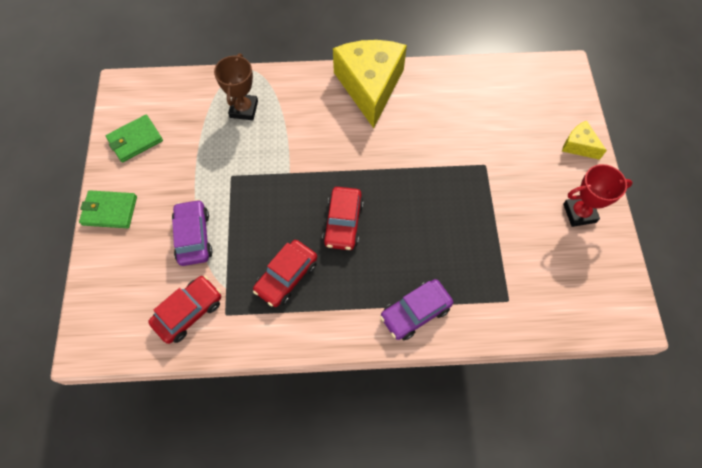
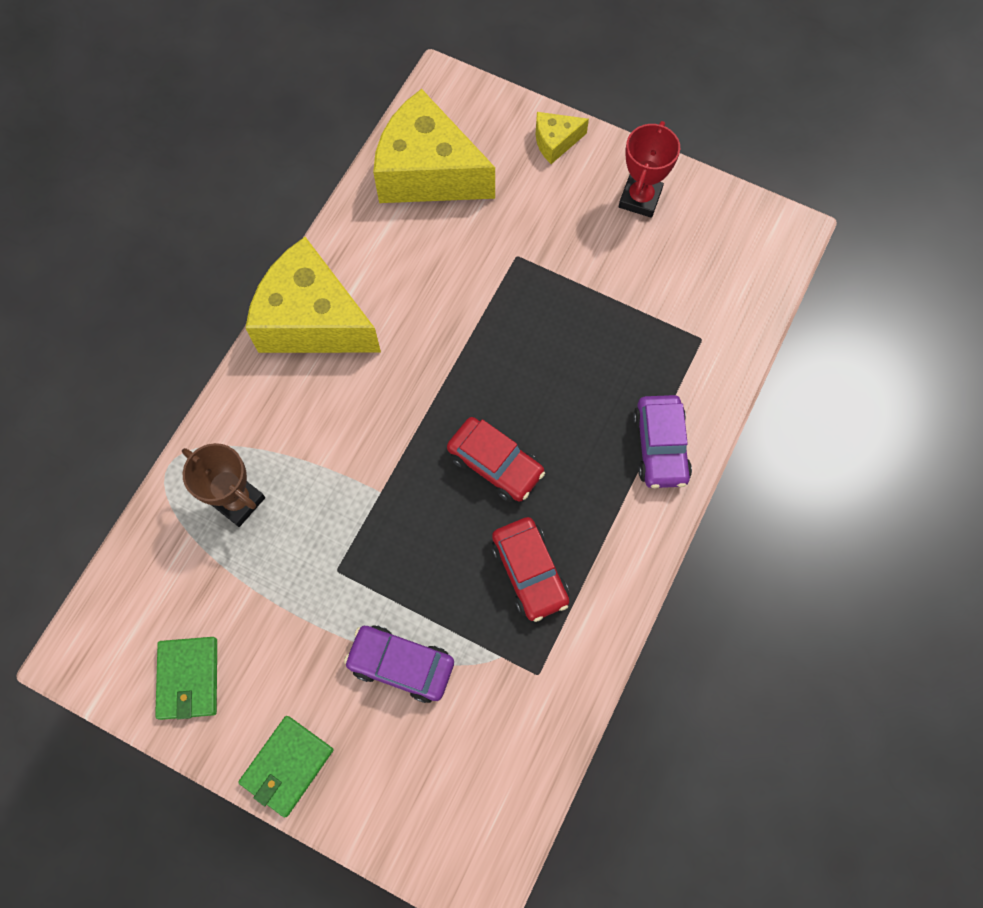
camera: 60 degrees left, 5 degrees up
red car [148,276,221,344] -> none
none -> yellow cheese [373,89,495,203]

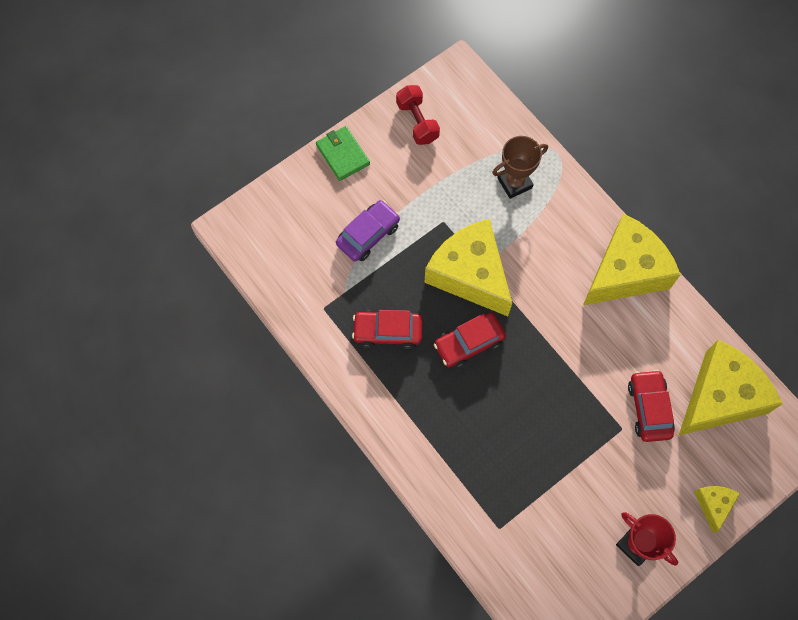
camera: 115 degrees right, 0 degrees up
green wallet [155,637,217,720] -> red dumbbell [396,85,440,145]
purple car [633,395,692,488] -> none
none -> yellow cheese [424,219,512,316]
none -> red car [628,370,675,442]

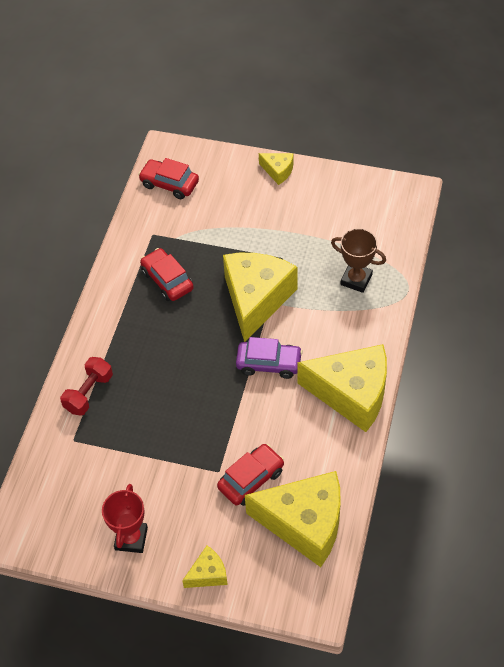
camera: 55 degrees right, 15 degrees down
green wallet [316,126,370,181] -> yellow cheese [259,153,293,185]
purple car [336,200,400,262] -> purple car moved to [236,337,303,379]
red dumbbell [396,85,440,145] -> red dumbbell moved to [60,357,113,416]
red car [434,312,506,368] -> red car moved to [138,158,199,199]

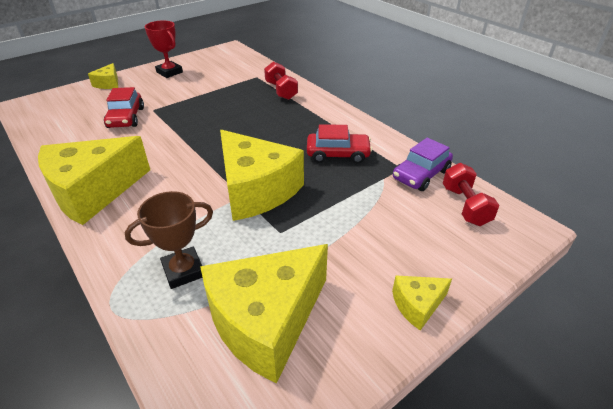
camera: 125 degrees right, 15 degrees down
red car [138,158,199,199] -> red dumbbell [443,163,499,226]
purple car [236,337,303,379] -> purple car moved to [393,138,453,191]
yellow cheese [245,471,341,567] -> yellow cheese moved to [200,244,328,384]

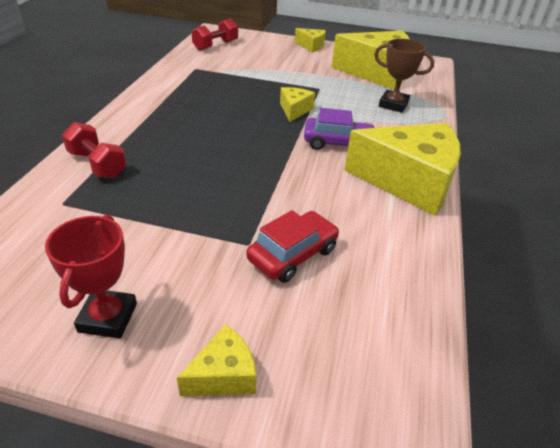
camera: 130 degrees left, 0 degrees up
yellow cheese [220,130,304,221] -> yellow cheese [280,87,315,122], size x0.45
red dumbbell [264,61,298,100] -> red dumbbell turned 75 degrees counterclockwise [62,122,126,178]
red car [307,124,372,164] -> none
purple car [393,138,453,191] -> purple car moved to [304,108,376,150]

